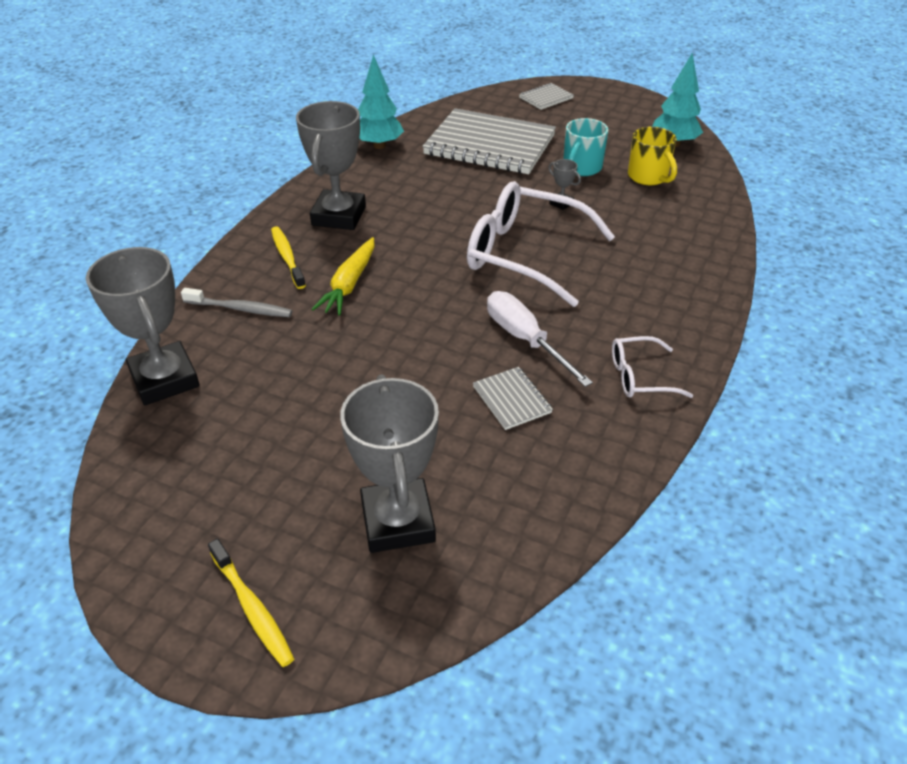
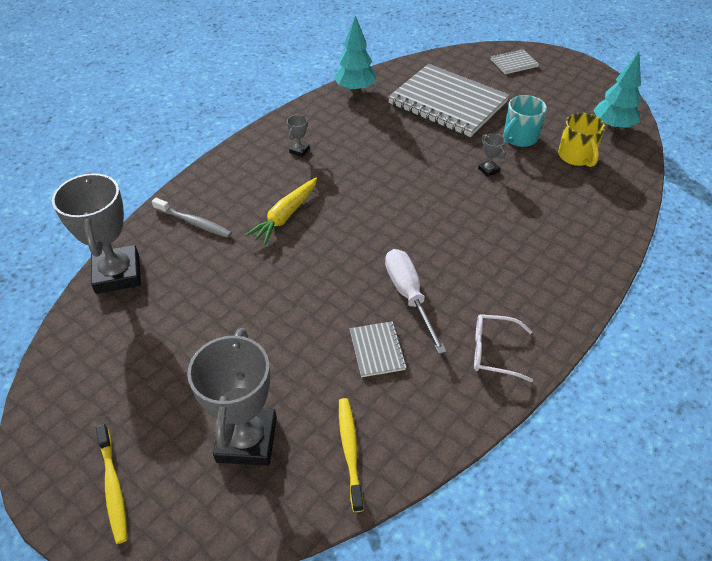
camera: 15 degrees right, 5 degrees up
yellow toothbrush [271,226,306,289] -> yellow toothbrush moved to [339,398,364,512]
grey trophy [296,101,366,230] -> grey trophy [287,115,310,157], size x0.41
white glasses [467,181,615,307] -> none

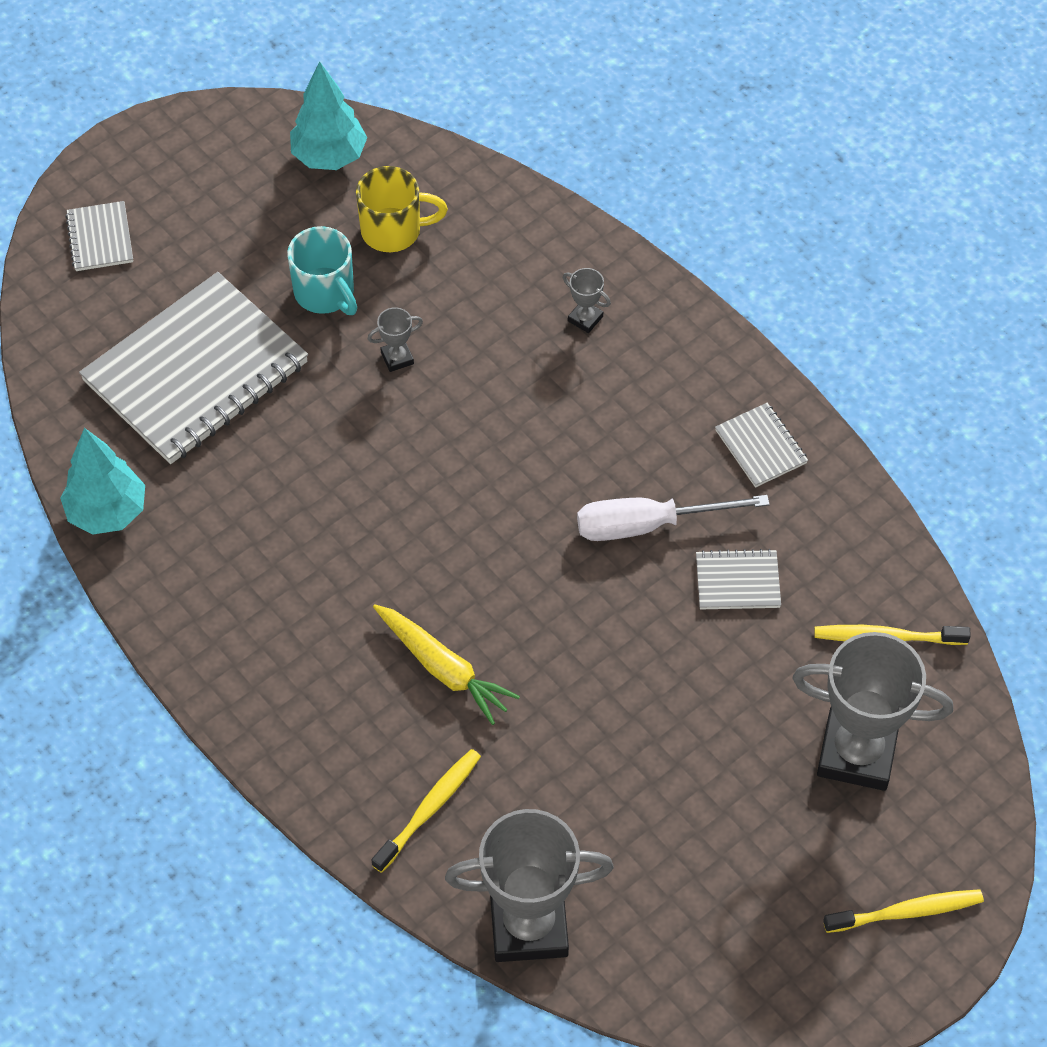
camera: 80 degrees left, 10 degrees up
grey toothbrush [152,198,232,238] -> yellow toothbrush [372,749,481,873]
grey trophy [287,115,310,157] -> grey trophy moved to [563,268,611,333]
white glasses [474,314,533,382] -> grey notebook [715,403,808,488]

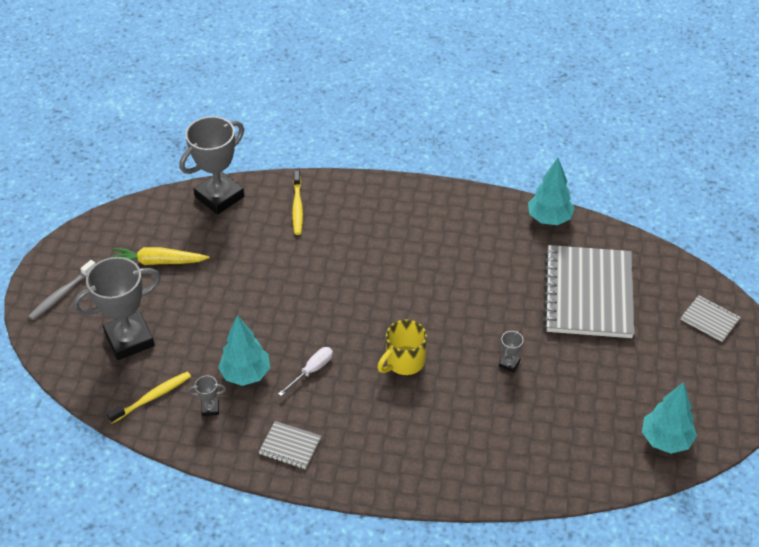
camera: 140 degrees right, 10 degrees down
turquoise mug [287,226,357,315] -> none
yellow mug [356,166,448,252] -> yellow mug moved to [377,319,427,375]
yellow carrot [373,604,520,725] -> yellow carrot moved to [112,247,209,265]
grey trophy [563,268,611,333] -> grey trophy moved to [188,376,226,416]
white screwdriver [577,495,770,541] -> white screwdriver [278,347,333,396], size x0.63
grey notebook [696,549,781,609] -> turquoise tree [218,315,270,386]
yellow toothbrush [823,889,984,933] -> grey toothbrush [28,260,95,320]

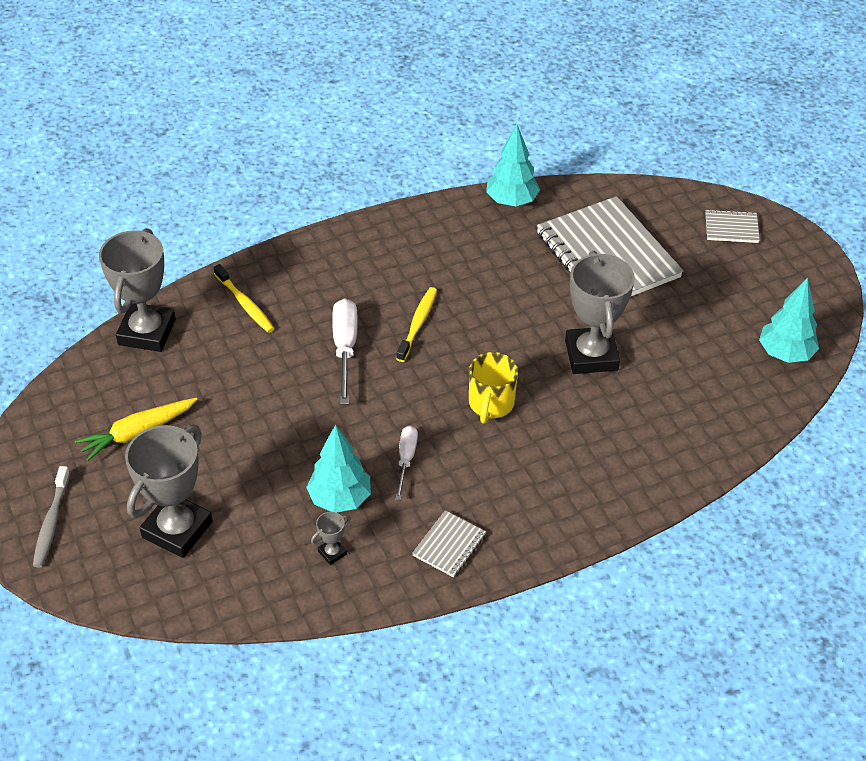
camera: 35 degrees left, 0 degrees up
yellow toothbrush [107,371,191,423] -> yellow toothbrush moved to [396,287,437,362]
grey notebook [259,421,321,469] -> grey notebook turned 45 degrees counterclockwise [412,510,486,577]
grey trophy [499,330,523,373] -> grey trophy [565,251,635,374], size x2.45
none -> white screwdriver [332,298,358,405]

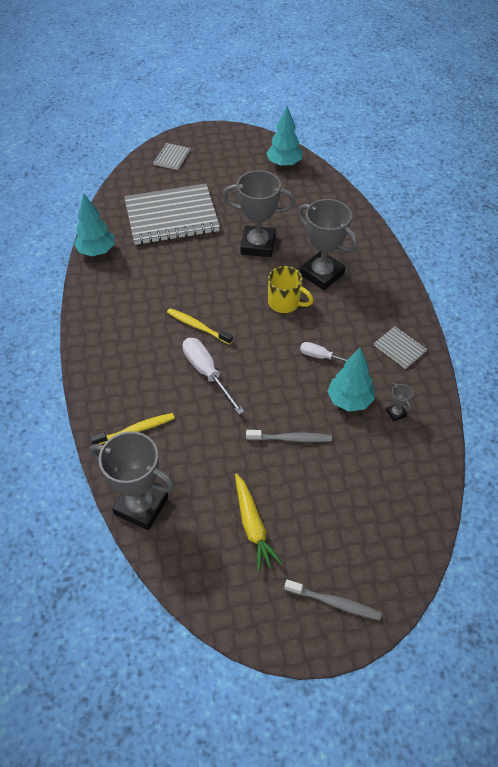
camera: 75 degrees left, 5 degrees up
grey trophy [125,425,213,558] -> grey trophy moved to [298,199,358,290]
white screwdriver [332,298,358,405] -> white screwdriver turned 45 degrees clockwise [183,338,245,415]
none -> grey toothbrush [246,430,332,442]

